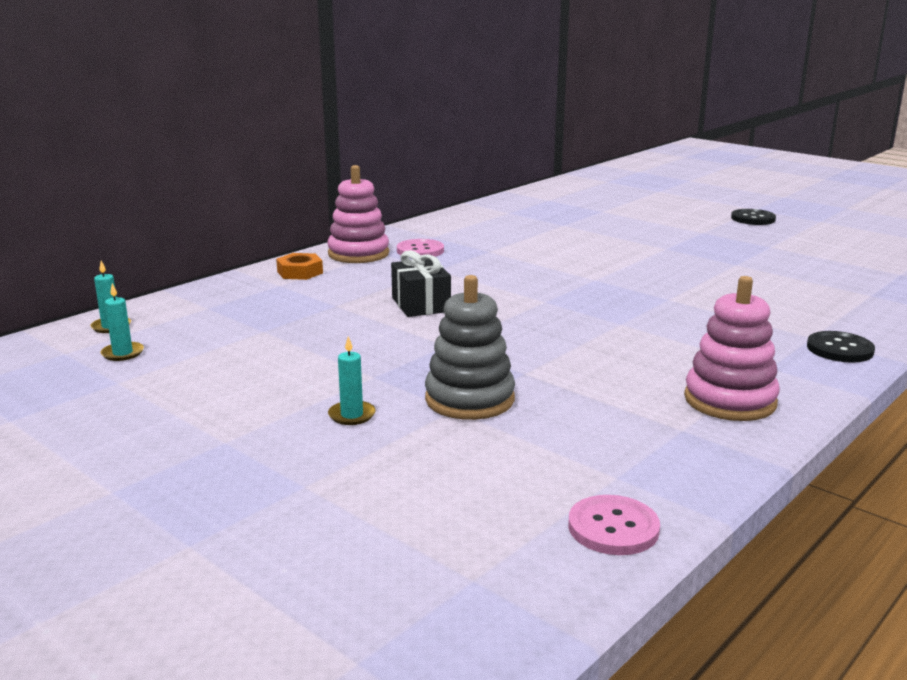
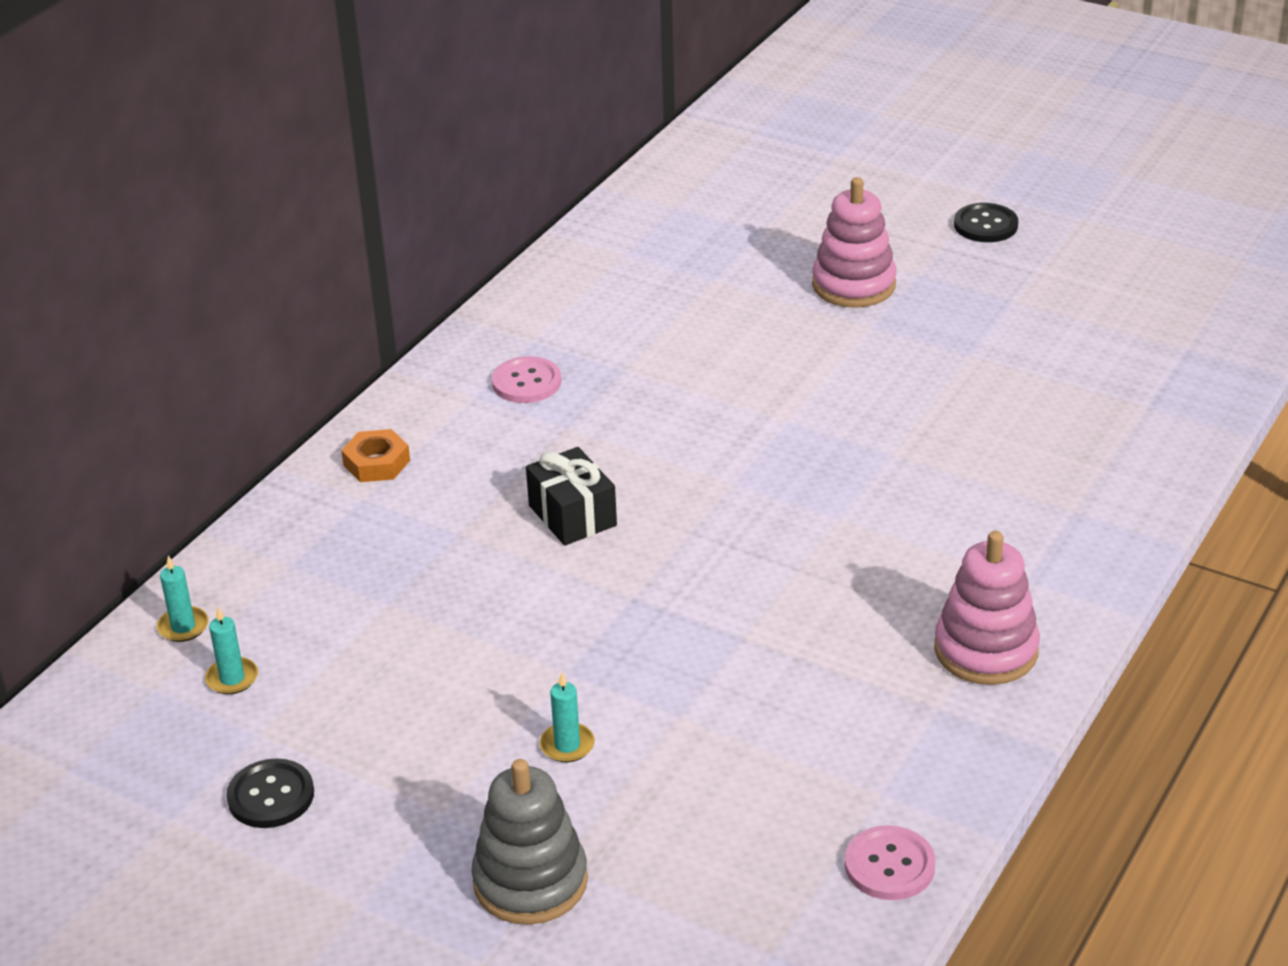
camera: 10 degrees left, 15 degrees up
pink stacking toy [327,165,389,263] -> pink stacking toy moved to [812,177,897,308]
grey stacking toy [425,275,515,420] -> grey stacking toy moved to [471,759,588,925]
black button [807,331,875,363] -> black button moved to [226,758,314,828]

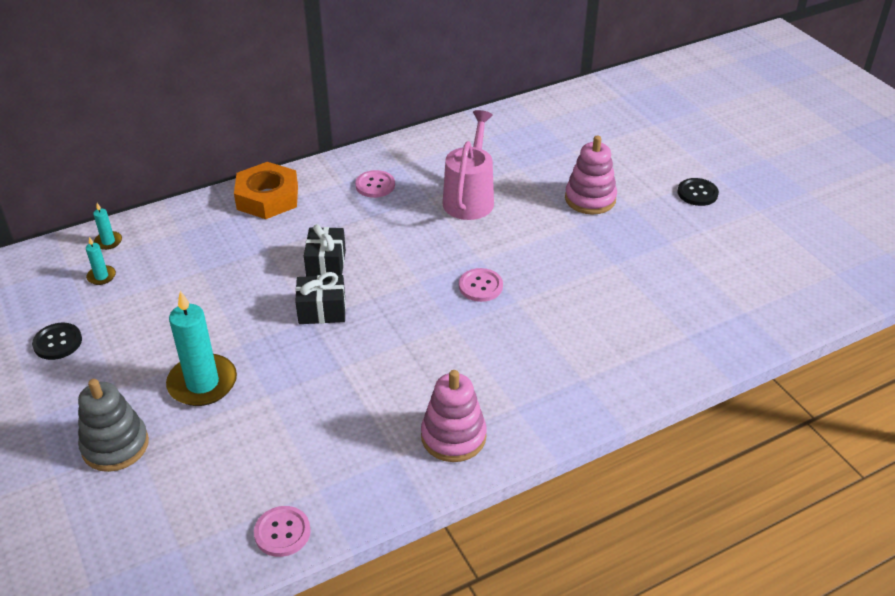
camera: 30 degrees right, 5 degrees up
orange nut [341,429,410,482] -> orange nut [234,162,298,219], size x1.85
turquoise candle [540,673,595,762] -> turquoise candle [166,291,237,406], size x2.19
none -> black gift [295,272,346,324]
none -> pink watering can [442,110,494,220]
none -> pink button [459,268,503,302]

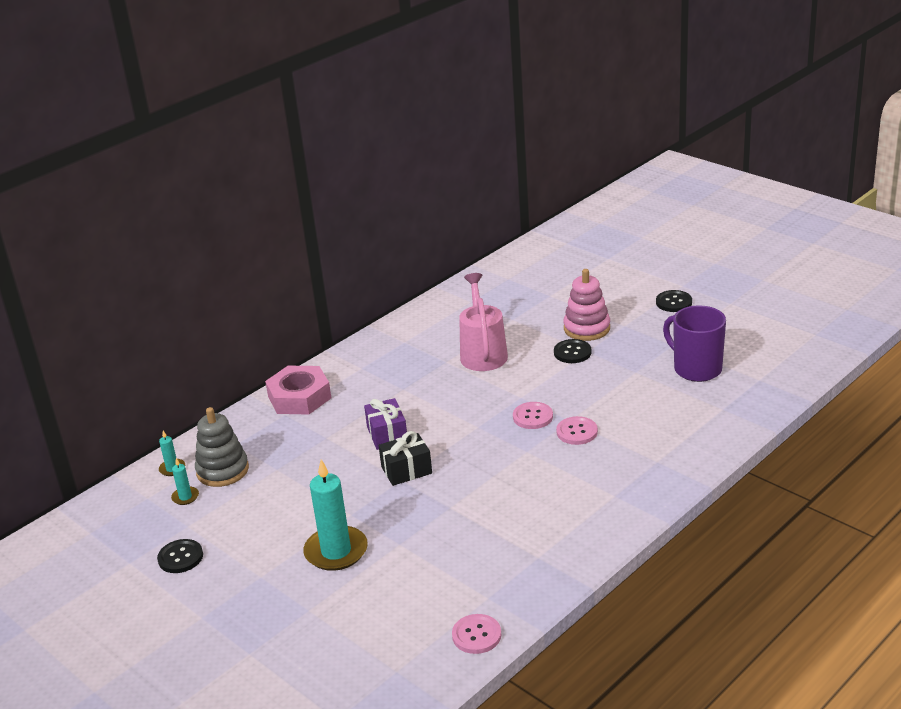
camera: 15 degrees left, 10 degrees down
grey stacking toy [78,379,149,472] -> grey stacking toy moved to [195,407,249,487]
orange nut [234,162,298,219] -> pink nut [265,366,331,415]
black gift [304,224,346,277] -> purple gift [364,398,407,450]
pink button [355,170,395,198] -> pink button moved to [556,416,598,445]
pink stacking toy [421,370,487,462] -> none
none -> black button [554,339,592,363]
none -> purple mug [663,305,726,382]

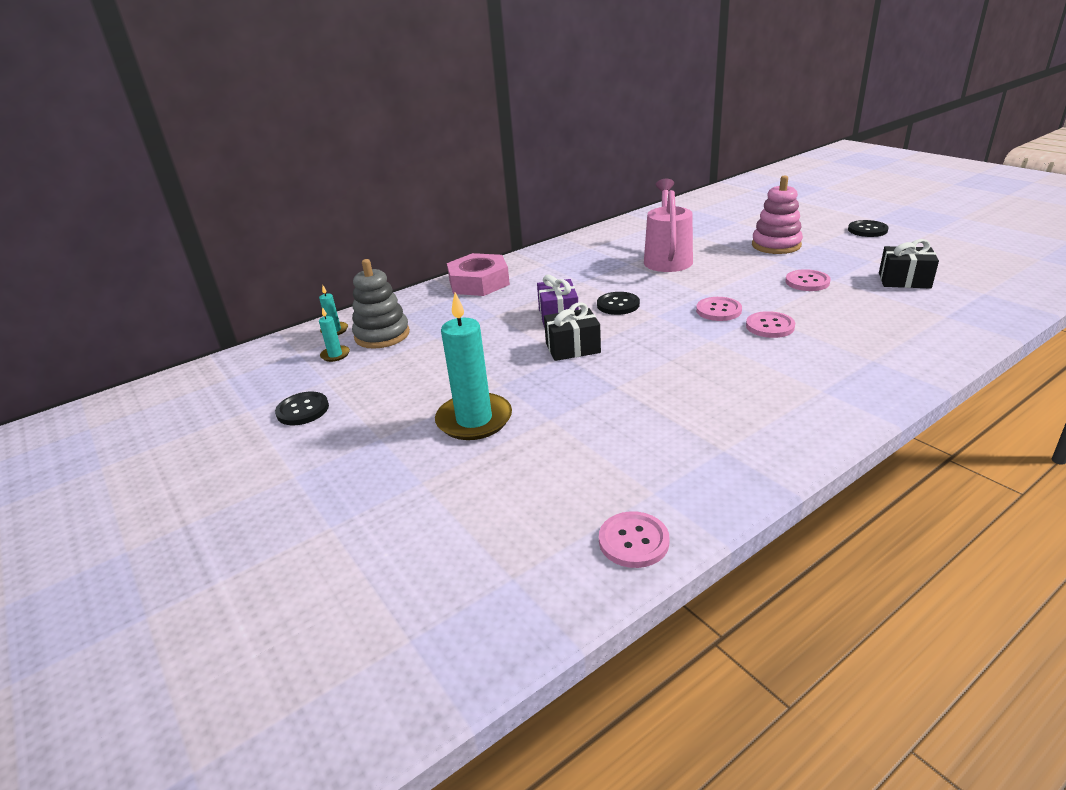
camera: 10 degrees right, 0 degrees up
black button [554,339,592,363] -> black button moved to [597,292,640,315]
purple mug [663,305,726,382] -> black gift [879,239,939,289]
none -> pink button [785,269,831,291]

